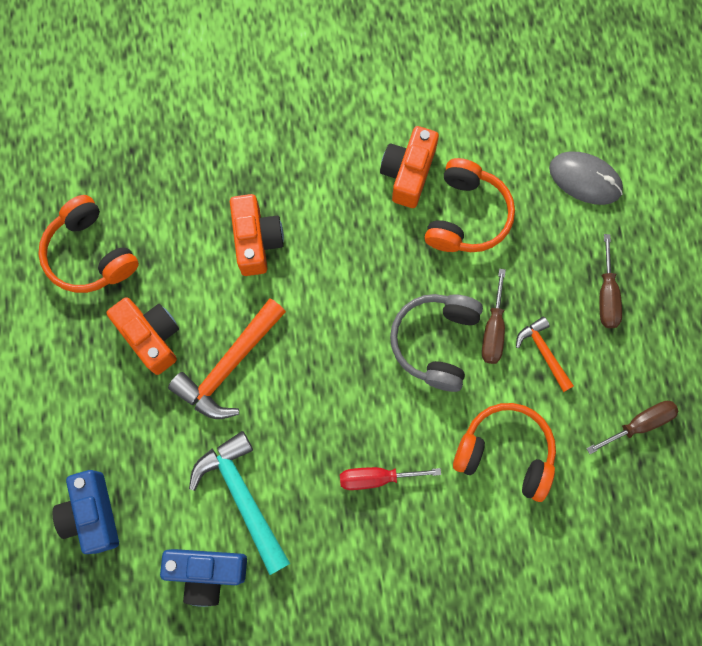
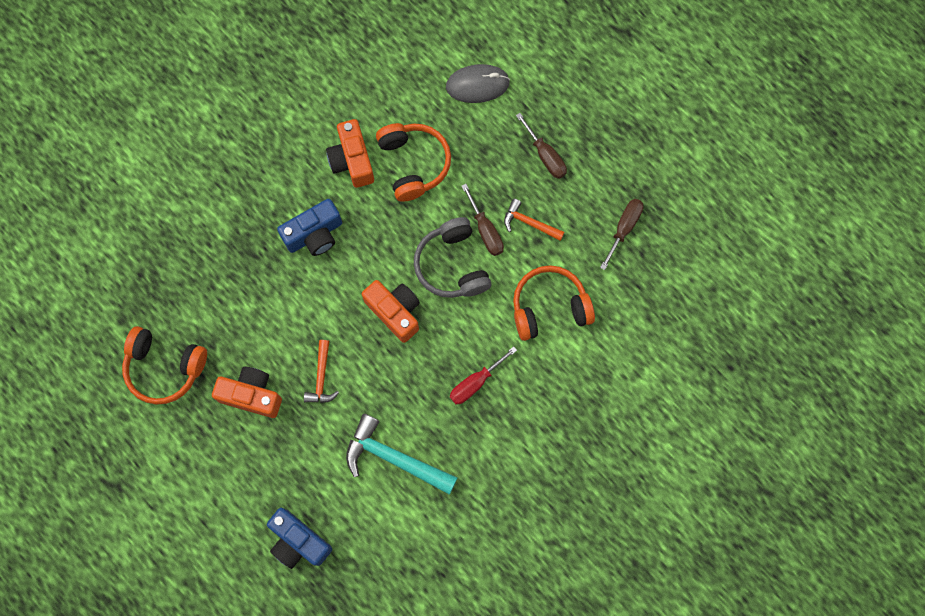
camera: 35 degrees left, 0 degrees up
blue camera [160,549,247,607] -> blue camera moved to [277,199,342,256]
orange hammer [168,298,286,419] -> orange hammer [304,340,339,403], size x0.57
orange camera [230,194,284,276] -> orange camera moved to [362,280,420,343]

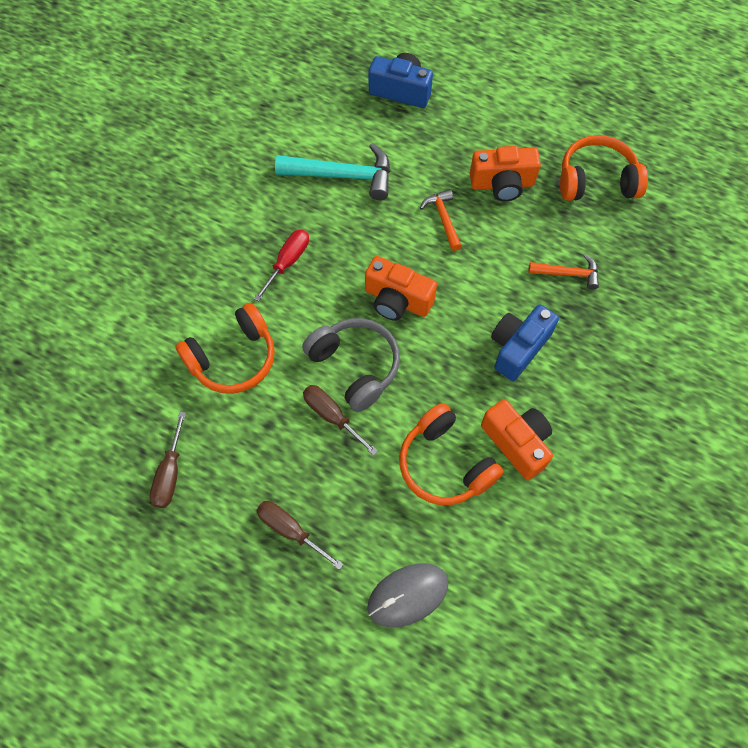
camera: 160 degrees right, 10 degrees down
orange hammer [504,199,564,241] -> orange hammer moved to [529,254,599,289]

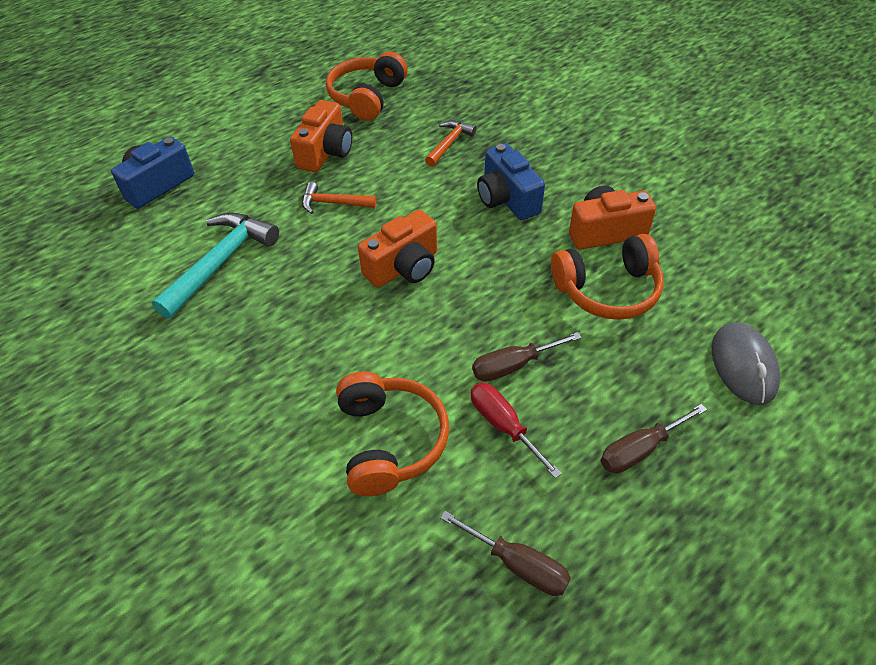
camera: 65 degrees left, 15 degrees down
red screwdriver [254,229,309,301] -> red screwdriver moved to [471,383,562,478]
grey headphones [302,318,400,412] -> none

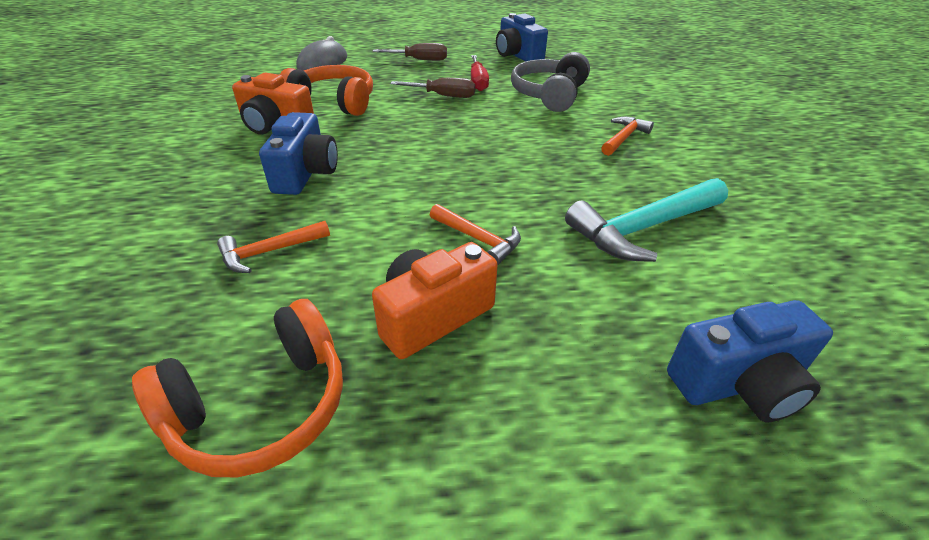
camera: 150 degrees left, 10 degrees down
orange headphones [336,371,449,496] -> grey headphones [511,52,590,112]
orange camera [358,210,437,288] -> none
brown screwdriver [440,511,571,596] -> blue camera [496,13,548,61]
none -> orange hammer [601,117,654,156]

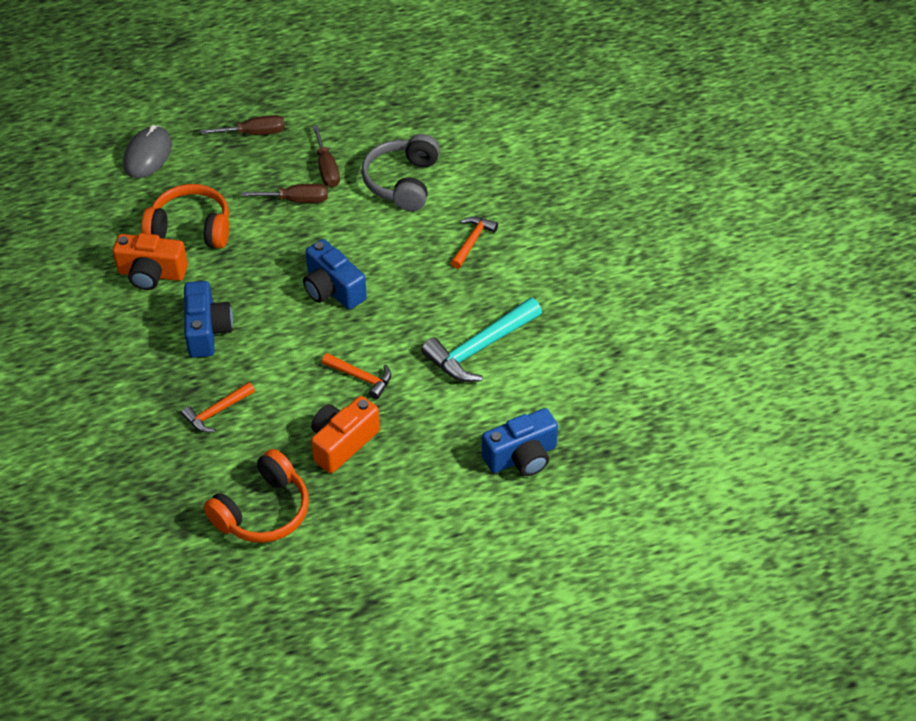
camera: 10 degrees left, 10 degrees up
red screwdriver [471,55,489,91] -> brown screwdriver [313,125,340,187]
blue camera [496,13,548,61] -> blue camera moved to [303,239,367,310]

